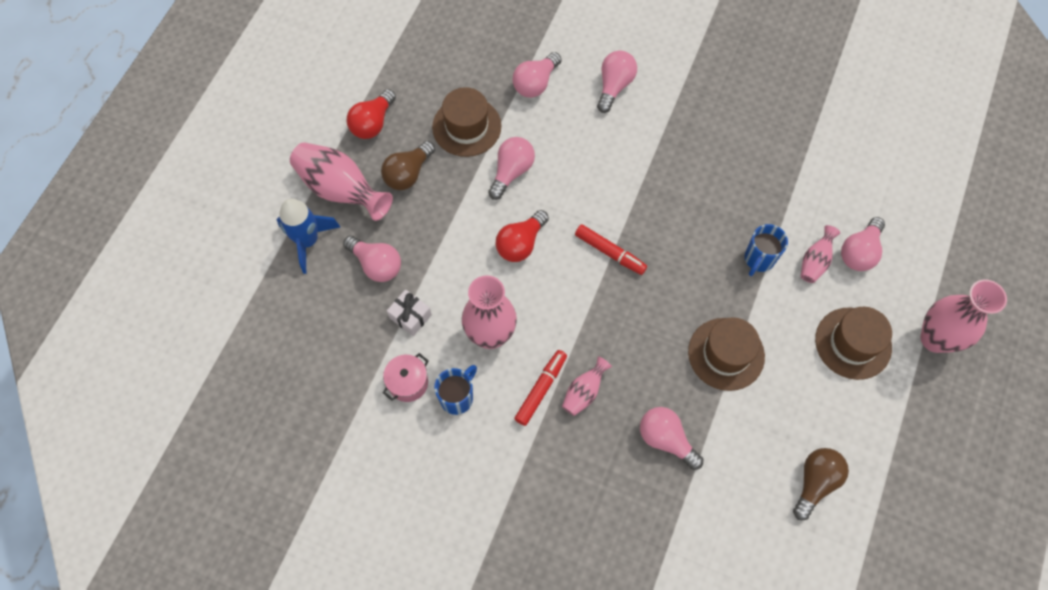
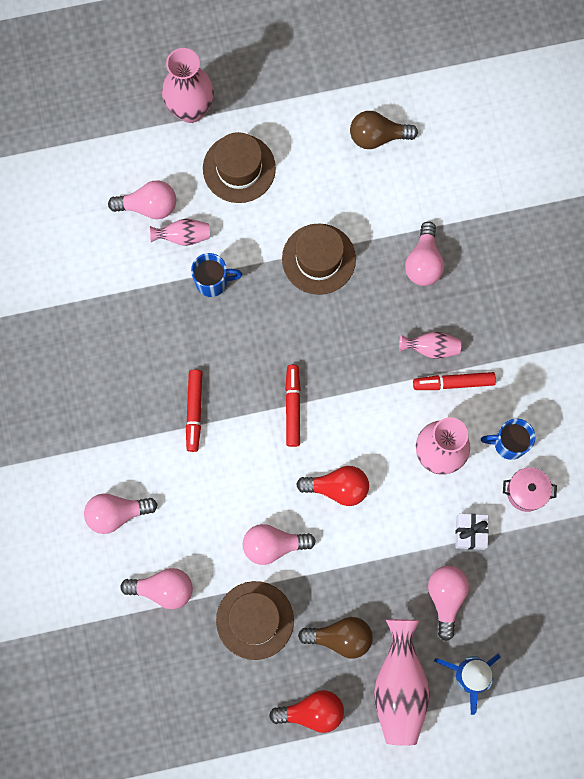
camera: 125 degrees left, 10 degrees up
none -> red marker [186,370,203,452]

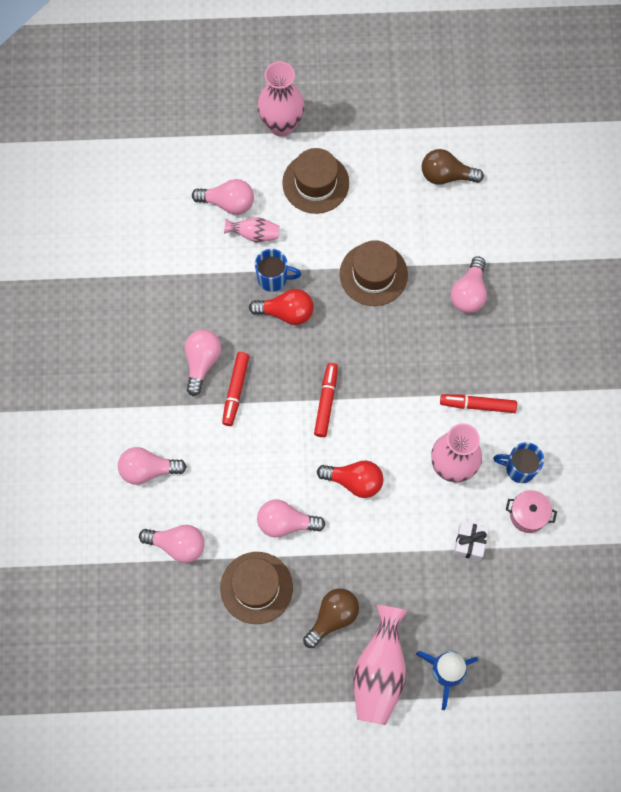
camera: 10 degrees right, 5 degrees down
red light bulb [269,690,344,733] -> red light bulb moved to [249,289,314,325]
brown light bulb [298,617,373,658] -> brown light bulb turned 60 degrees counterclockwise [303,588,359,648]
pink vase [399,332,461,359] -> none
pink light bulb [428,566,469,641] -> pink light bulb moved to [185,330,221,396]

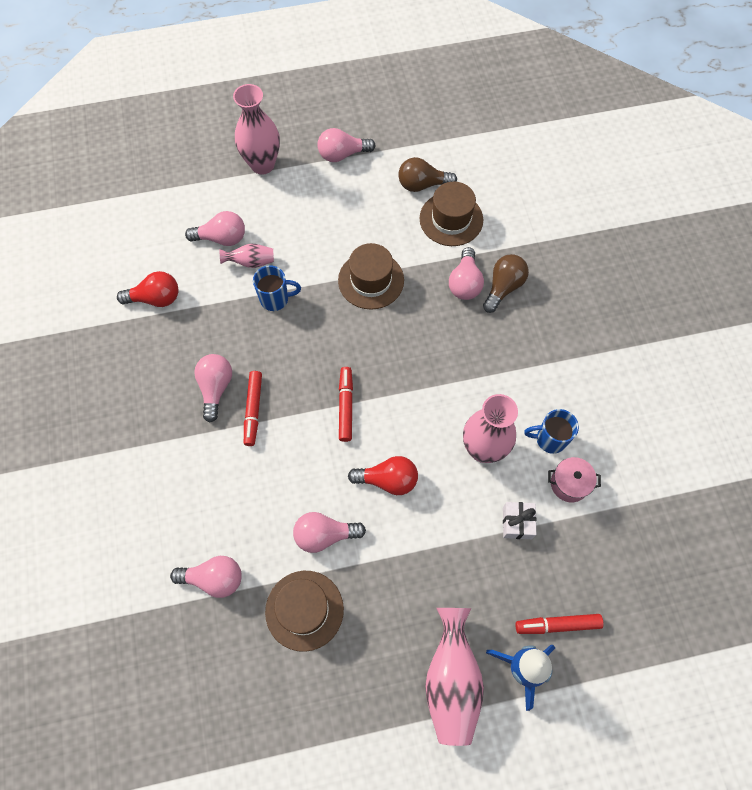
camera: 10 degrees left, 5 degrees down
pink light bulb [118,447,187,485] -> pink light bulb moved to [317,128,376,162]
red light bulb [249,289,314,325] -> red light bulb moved to [117,271,179,307]
brown hat [282,148,349,214] -> brown hat moved to [420,182,483,246]
brown light bulb [303,588,359,648] -> brown light bulb moved to [483,254,529,313]
red marker [440,394,517,413] -> red marker moved to [515,614,603,634]

